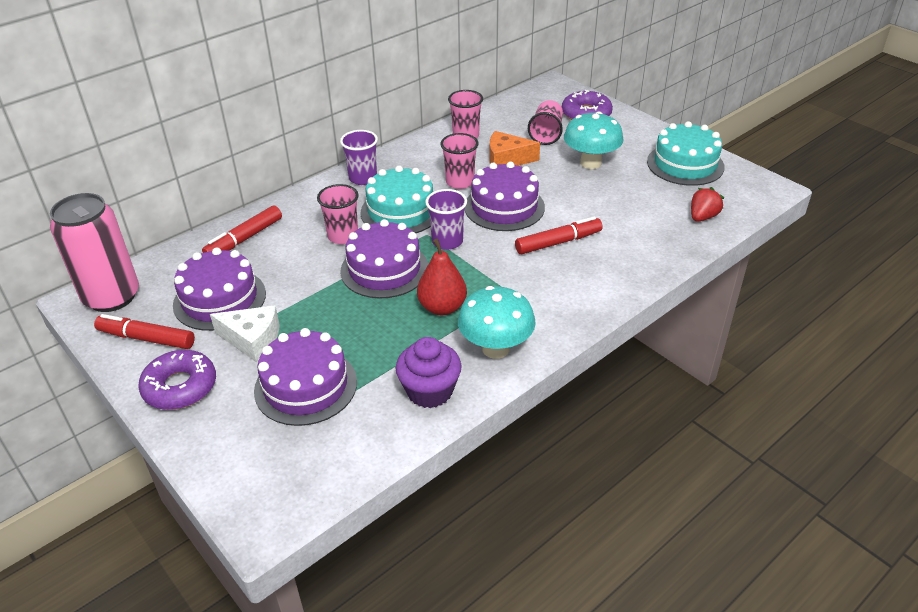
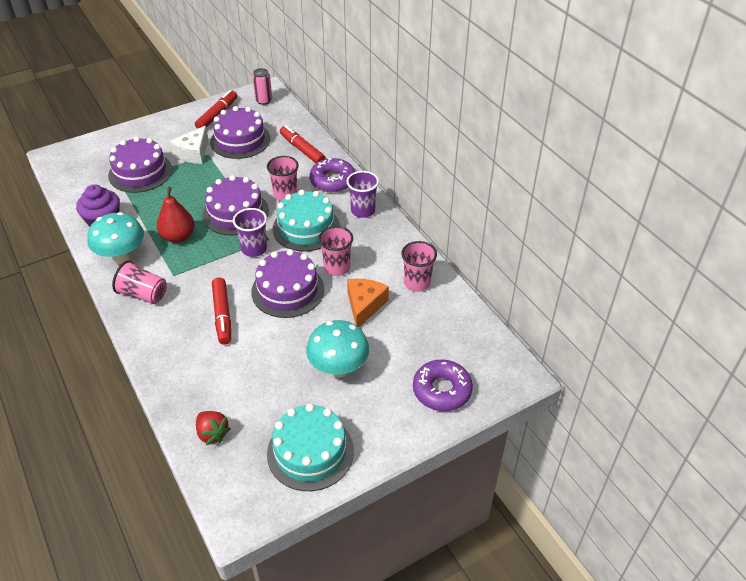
camera: 100 degrees right, 5 degrees up
pink can [50,193,139,312] -> pink can [252,68,272,105], size x0.48
purple donut [138,350,216,410] -> purple donut moved to [309,158,355,192]
pink cup [528,100,563,145] -> pink cup moved to [112,261,167,304]

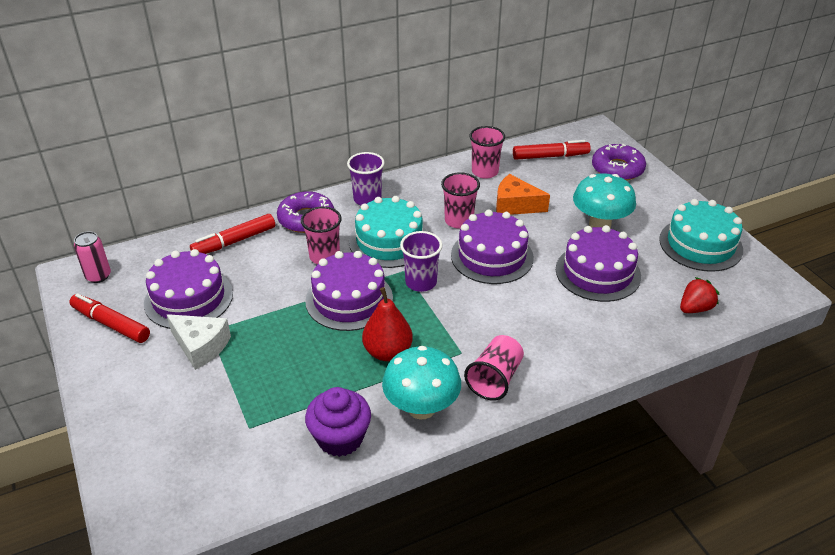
camera: 85 degrees left, 5 degrees down
purple cake [108,137,172,193] -> purple cake moved to [556,225,641,302]
red marker [212,278,231,345] -> red marker moved to [513,140,591,160]

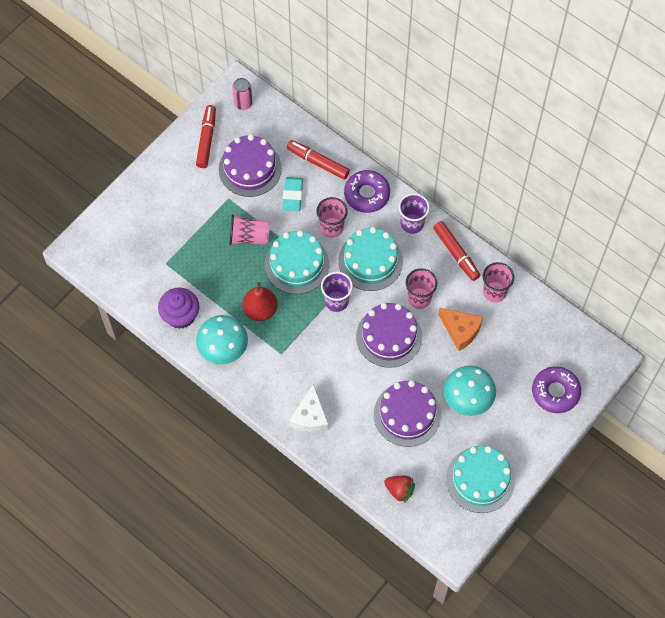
camera: 65 degrees right, 25 degrees up
white cheese [166,314,231,370] -> white cheese moved to [289,384,329,432]
purple cake [305,251,393,331] -> turquoise cake [265,230,329,294]
pink cup [464,335,524,401] -> pink cup moved to [230,214,270,245]
orange cheese [496,174,550,215] -> orange cheese turned 135 degrees clockwise [438,308,483,351]
red marker [513,140,591,160] -> red marker moved to [433,221,480,281]
none -> turquoise eraser [282,177,303,211]

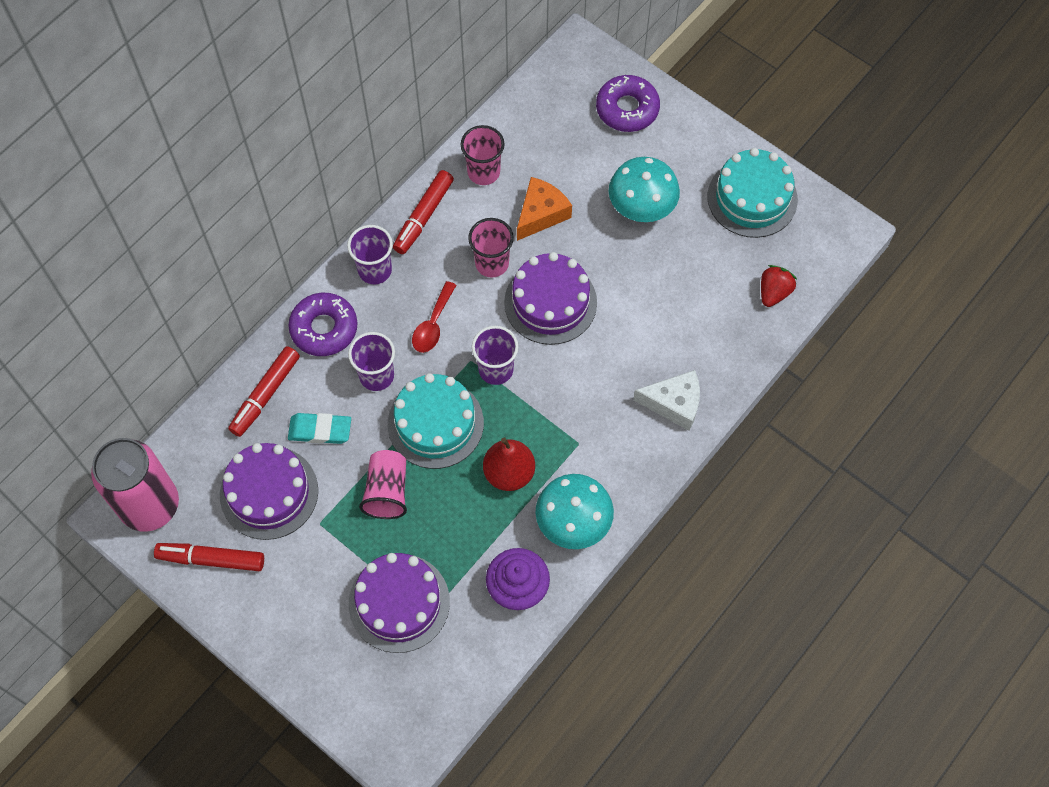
camera: 90 degrees left, 0 degrees up
pink can [232,78,253,110] -> pink can [91,438,179,532], size x2.08
pink cup [316,197,348,238] -> purple cup [348,332,395,391]
turquoise cake [338,227,403,291] -> red spoon [412,281,456,353]
purple cake [374,380,441,447] -> purple cake moved to [349,553,450,653]
red marker [433,221,480,281] -> red marker turned 150 degrees clockwise [393,170,454,254]

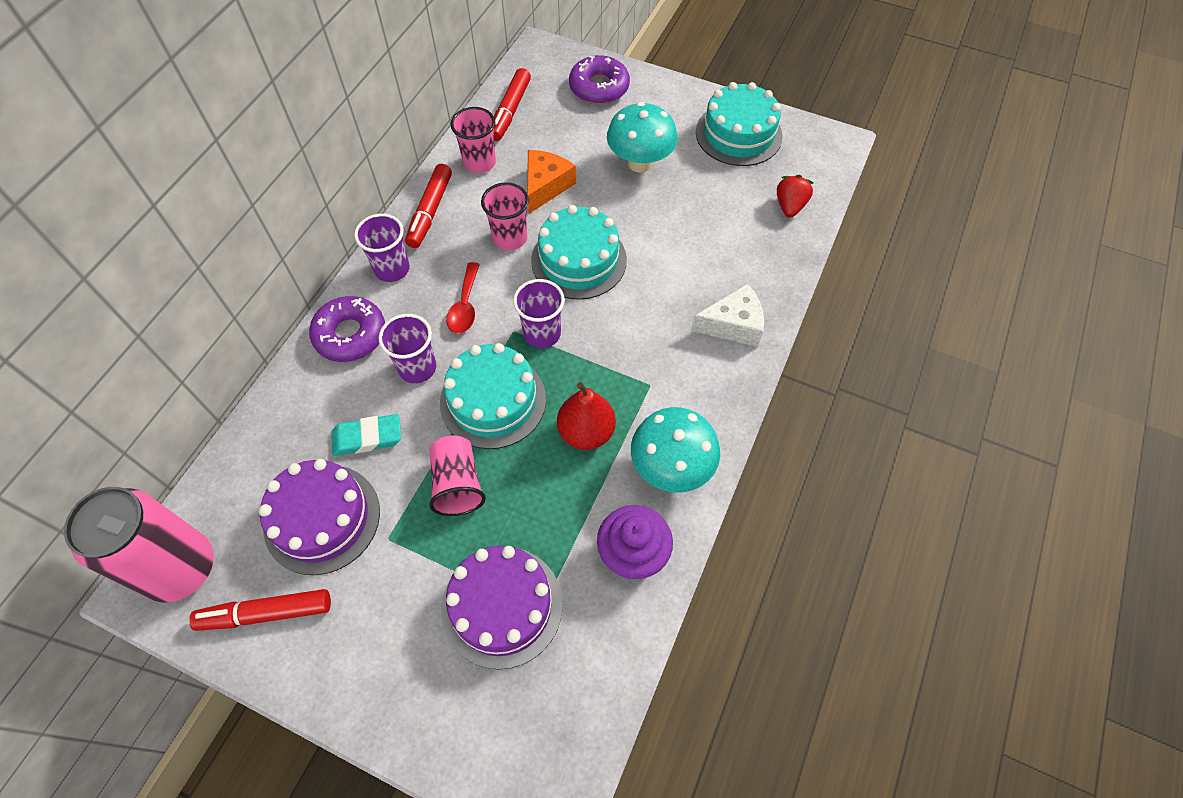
camera: 15 degrees left, 5 degrees down
red marker [228,346,300,437] -> red marker moved to [494,68,531,141]
purple cake [504,252,597,345] -> turquoise cake [531,205,627,300]

